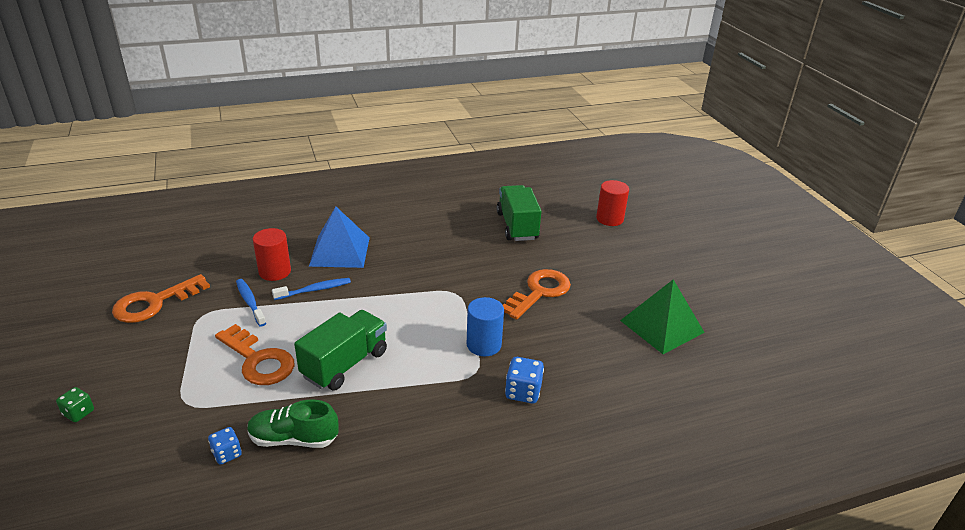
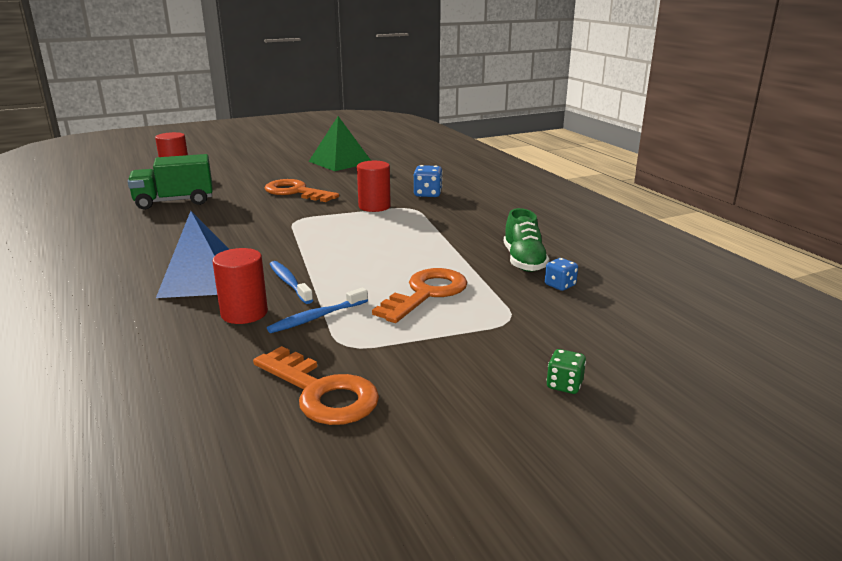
camera: 95 degrees left, 10 degrees down
green truck [294,310,387,391] -> none
blue cylinder [467,297,504,357] -> red cylinder [357,161,391,212]

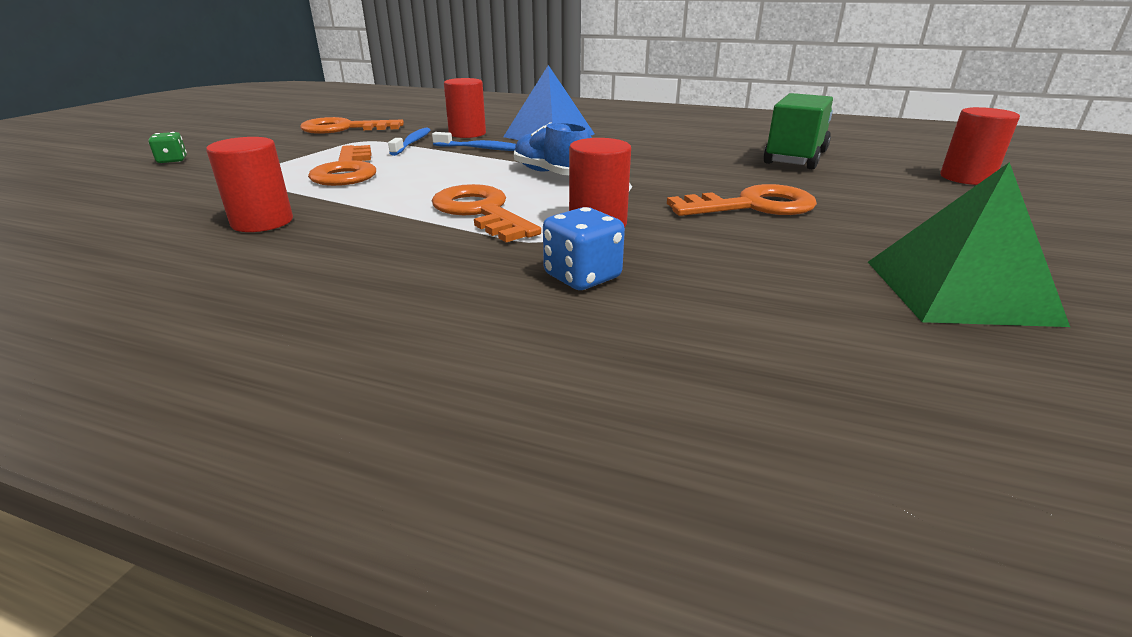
camera: 135 degrees right, 5 degrees up
green shoe [504,208,549,272] -> red cylinder [206,137,293,232]
blue dice [545,258,578,291] -> none
none -> orange key [432,184,541,242]
none -> blue shoe [514,122,592,175]

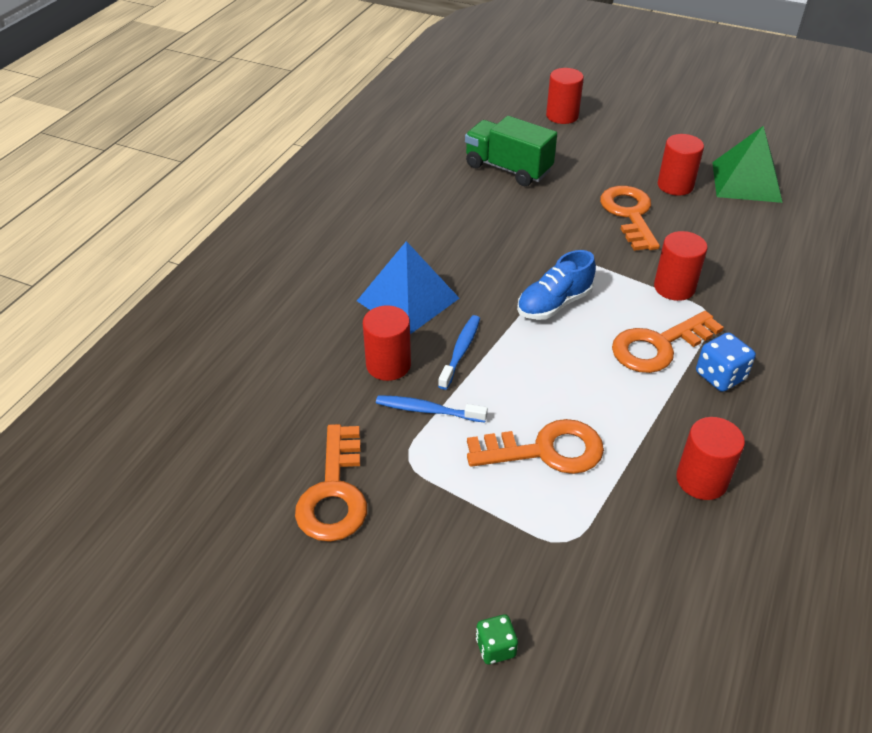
camera: 85 degrees left, 15 degrees up
blue dice [543,207,625,290] -> blue dice moved to [696,333,756,392]
none -> red cylinder [658,134,704,196]

